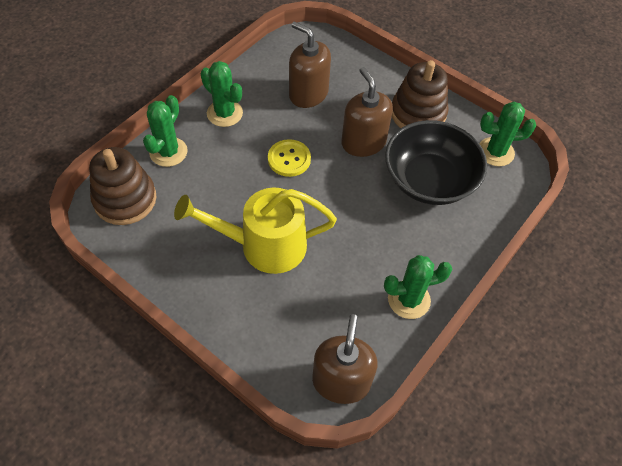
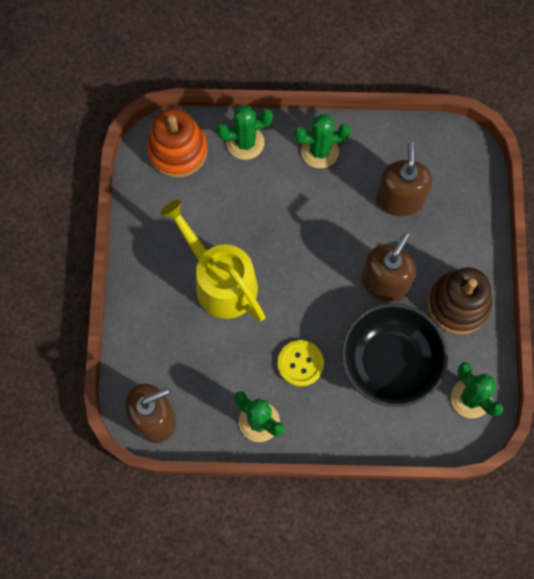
camera: 55 degrees right, 15 degrees up
brown stacking toy [89,147,156,225] -> orange stacking toy [147,108,208,178]
green cactus [201,61,243,127] -> green cactus turned 75 degrees clockwise [294,114,351,168]
yellow button [268,139,311,177] -> yellow button moved to [278,340,324,387]

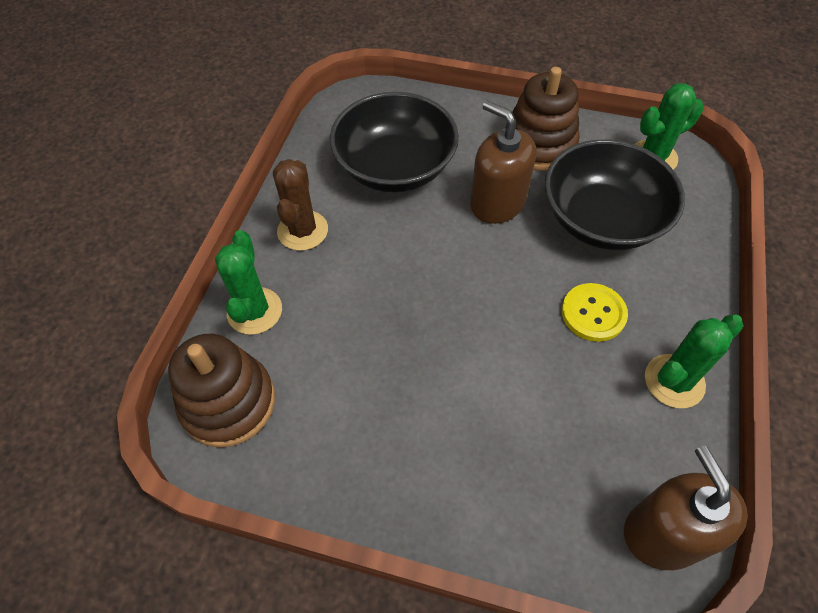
camera: 75 degrees left, 15 degrees down
orange stacking toy [147,108,208,178] -> brown stacking toy [168,334,275,447]
yellow watering can [160,200,265,321] -> none
green cactus [294,114,351,168] -> brown cactus [273,159,328,251]
brown soap dispenser [376,142,432,216] -> black bowl [330,92,459,192]

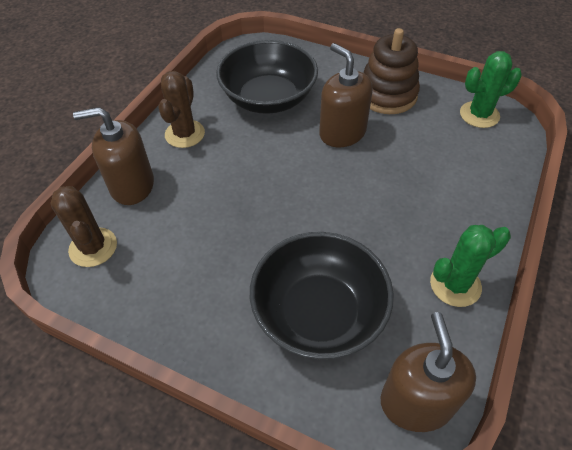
camera: 10 degrees right, 5 degrees down
brown stacking toy [168,334,275,447] -> brown cactus [50,186,117,267]
green cactus [215,230,282,335] -> brown soap dispenser [73,107,154,205]
black bowl [545,140,685,250] -> black bowl moved to [250,232,394,359]
yellow button [562,283,628,342] -> none

